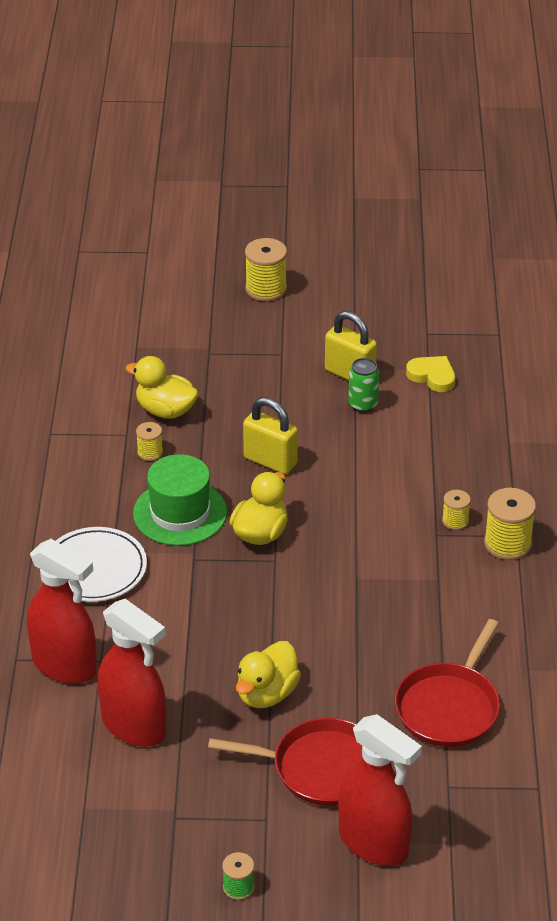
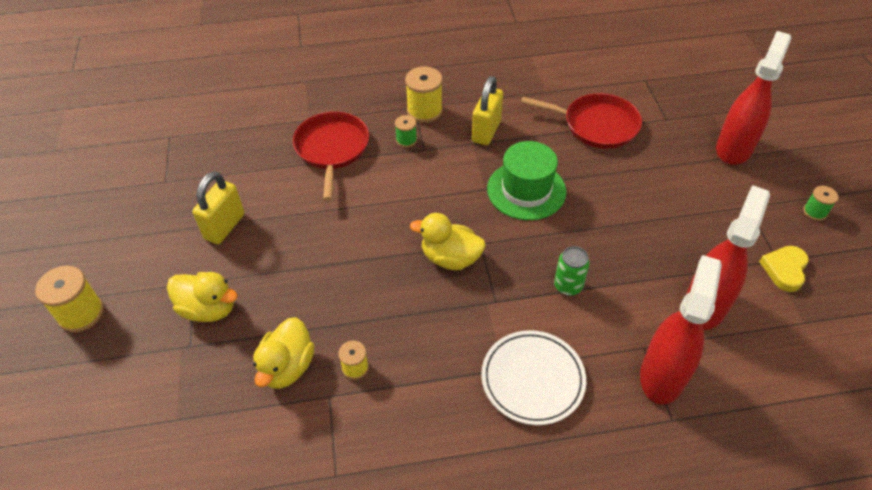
camera: 100 degrees left, 10 degrees up
green hat [133,454,227,546] -> green hat moved to [487,141,566,220]
red pan [208,718,363,806] -> red pan moved to [293,112,369,201]
yellow duck [236,641,301,708] -> yellow duck moved to [167,272,238,322]
yellow padlock [243,397,298,474] -> yellow padlock moved to [472,76,503,145]
green can [348,358,379,413] -> green can moved to [554,246,590,296]
yellow heart [406,356,456,392] -> yellow heart moved to [759,246,809,292]
yellow spool [442,490,471,530] -> green spool [395,115,417,148]

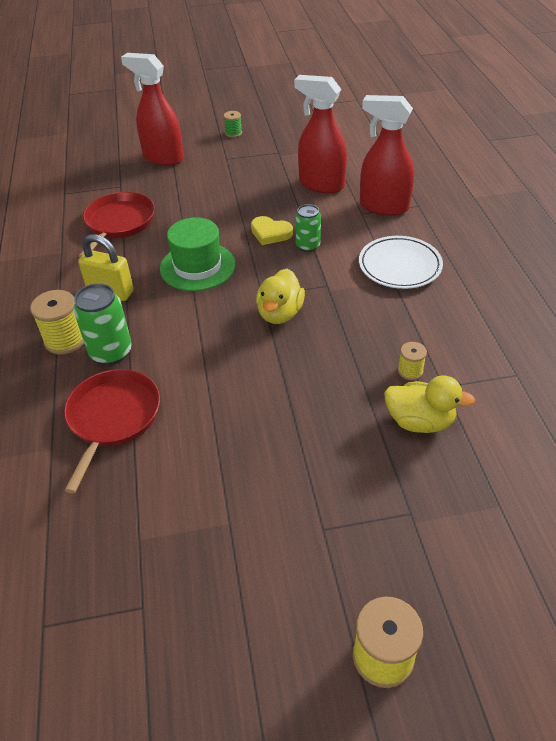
camera: 90 degrees left, 5 degrees down
yellow duck [167,272,238,322] -> none
yellow padlock [192,171,245,244] -> none
red pan [293,112,369,201] -> red pan turned 105 degrees clockwise [64,369,160,494]
green spool [395,115,417,148] -> green can [74,283,132,365]
yellow heart [759,246,809,292] -> yellow heart moved to [251,216,293,245]

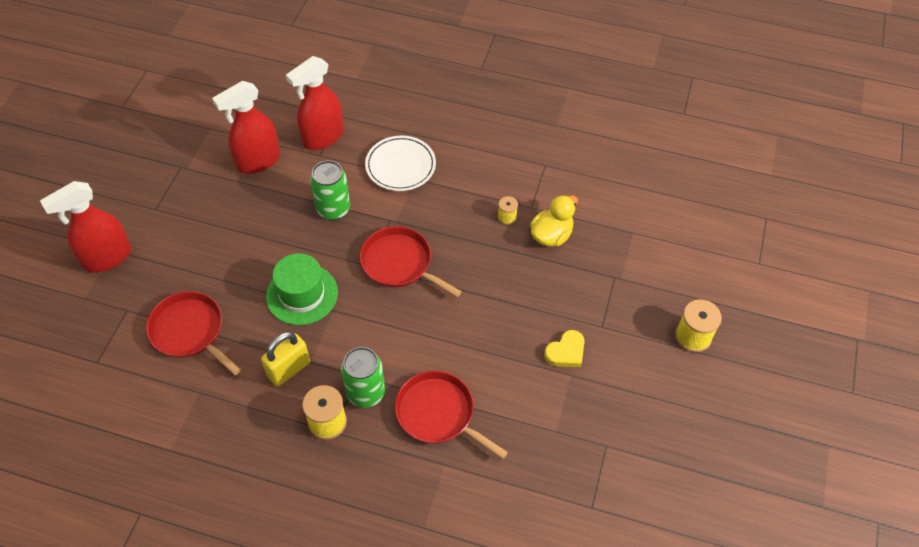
camera: 65 degrees left, 10 degrees up
green spool [224,111,242,138] -> none
yellow heart [251,216,293,245] -> yellow heart moved to [544,330,585,367]
yellow duck [256,269,305,324] -> red pan [360,226,462,297]
green can [295,204,321,252] -> green can [310,160,350,220], size x1.53

